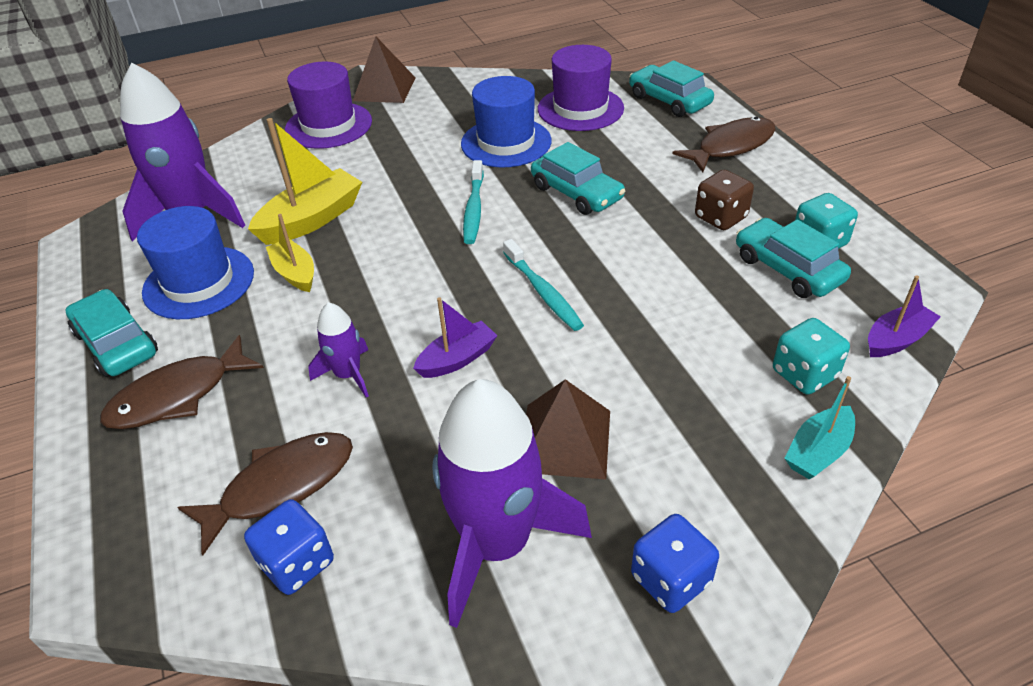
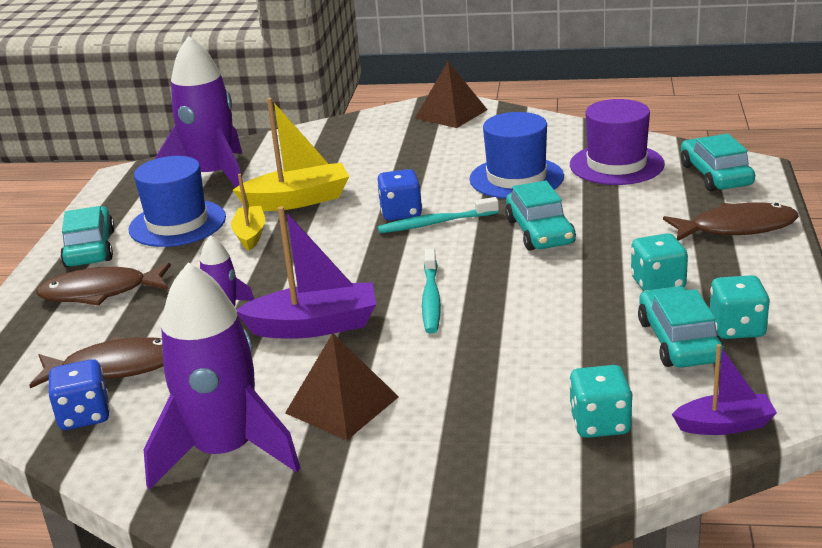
camera: 30 degrees right, 15 degrees down
purple hat [285,61,372,149] -> none
purple boat [413,297,497,378] -> purple boat [236,206,376,339], size x1.64
turquoise toothbrush [463,160,484,244] -> turquoise toothbrush turned 45 degrees clockwise [378,197,499,233]
blue dice [631,514,719,613] -> blue dice moved to [377,169,422,221]
brown dice [695,170,754,230] -> turquoise dice [631,233,688,291]
turquoise boat [785,376,855,479] -> none

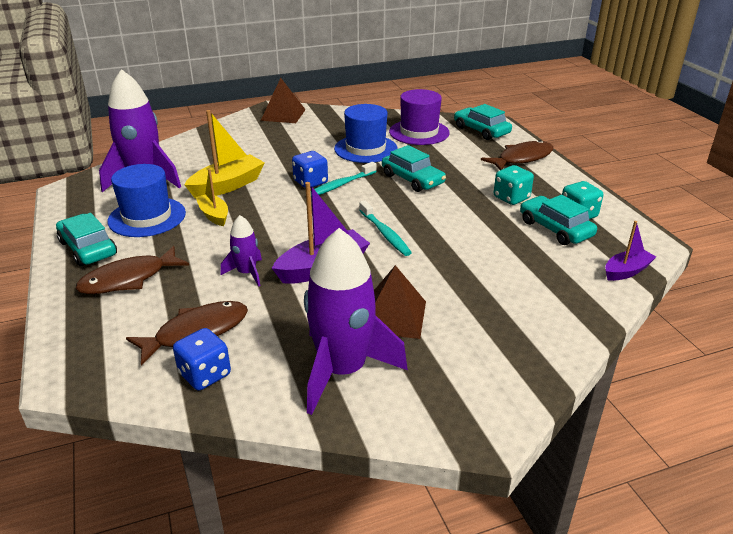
camera: 30 degrees left, 5 degrees up
turquoise dice [569,365,633,438] -> none

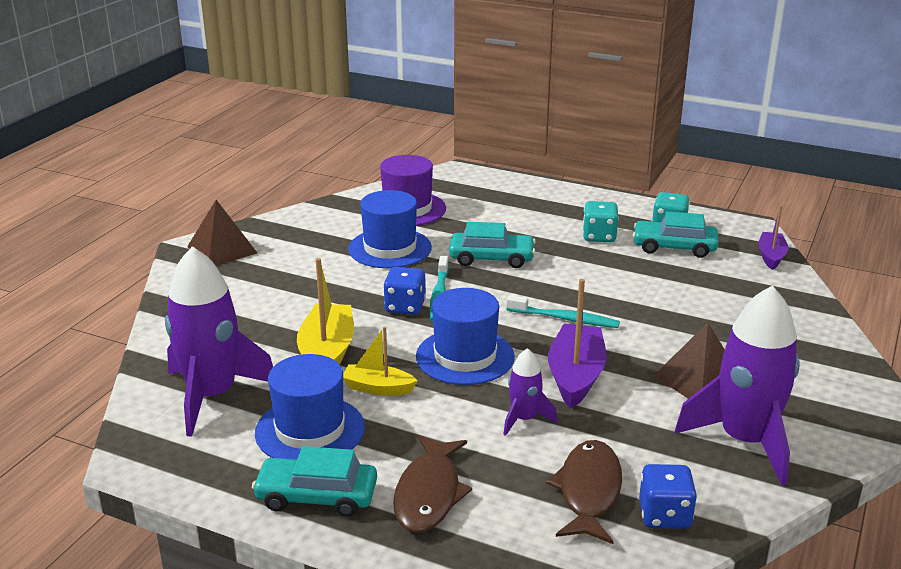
camera: 45 degrees left, 5 degrees down
turquoise car [454,104,512,140] -> none
brown fish [481,140,553,170] -> none
none -> blue hat [416,288,515,385]

